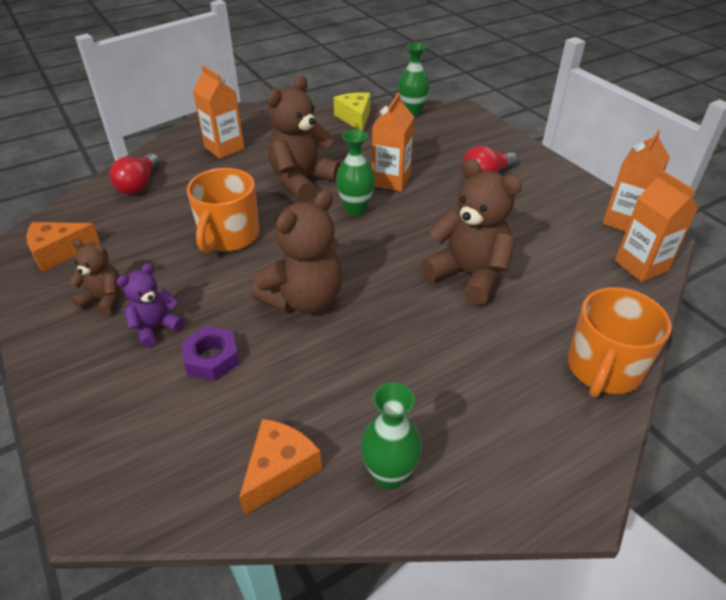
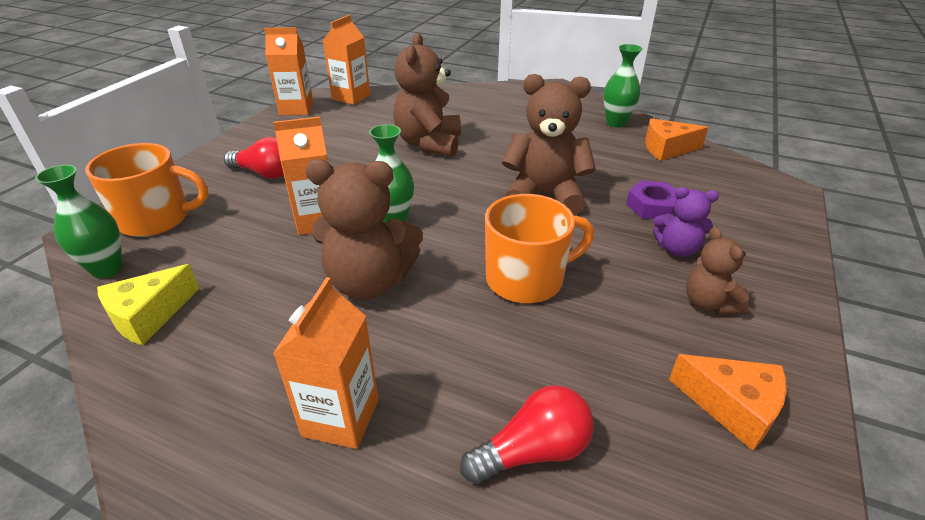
camera: 125 degrees left, 5 degrees down
orange mug [568,287,672,397] -> orange mug moved to [85,143,208,237]

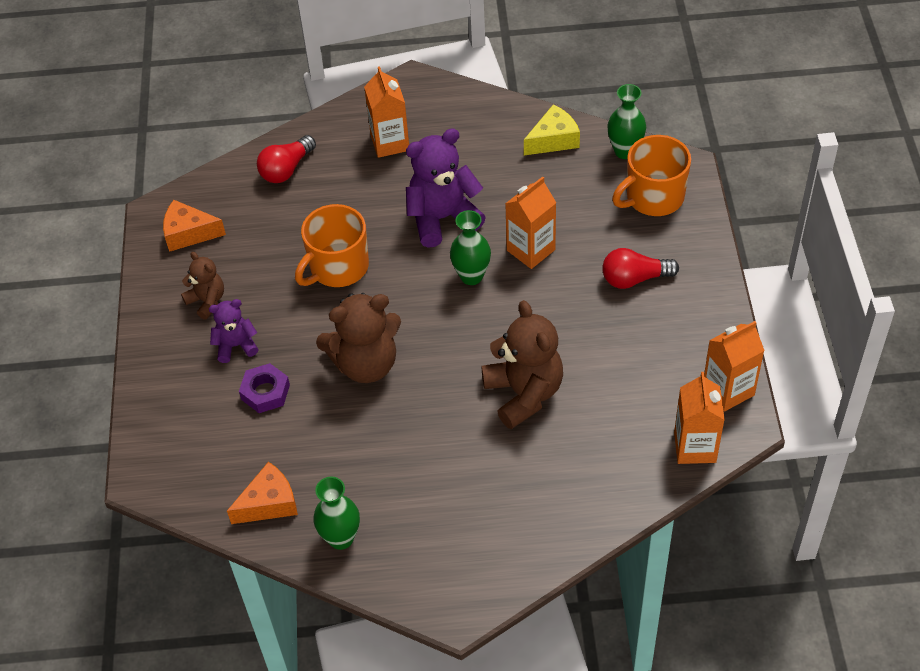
camera: 155 degrees right, 15 degrees up
yellow cheese [97,264,199,345] -> yellow cheese turned 45 degrees clockwise [524,104,580,155]
brown teddy bear [305,159,423,300] -> purple teddy bear [406,128,486,248]

